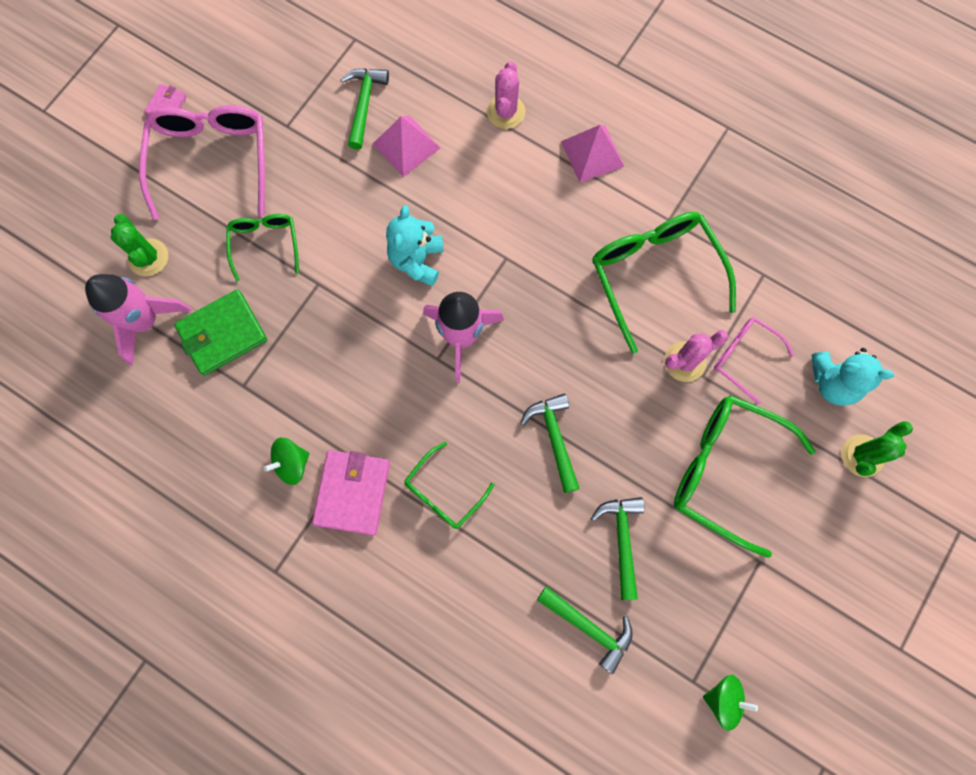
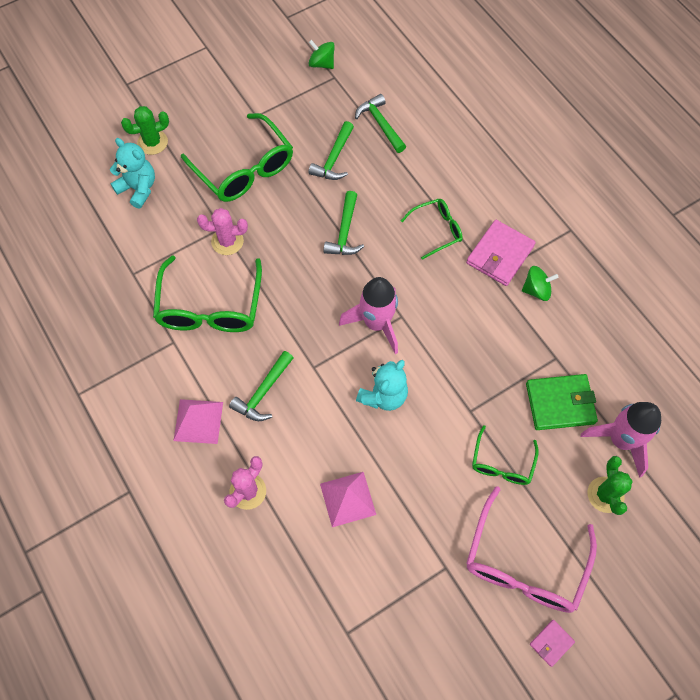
camera: 155 degrees left, 10 degrees down
green hammer [341,68,389,150] -> green hammer moved to [229,351,294,421]
pink glasses [714,317,794,404] -> none

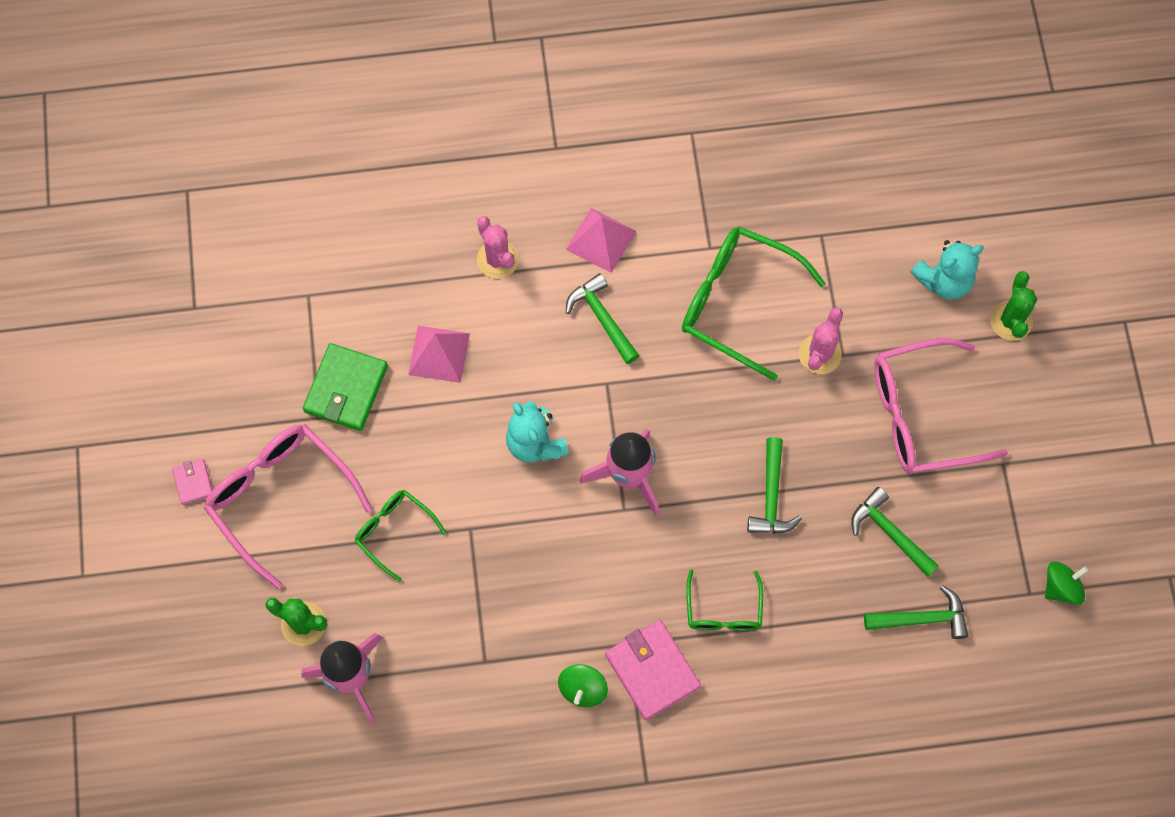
camera: 115 degrees right, 5 degrees up
green glasses [181,113,293,202] -> pink glasses [874,338,1008,474]
green hammer [323,191,364,255] -> green hammer turned 120 degrees counterclockwise [747,437,802,534]
green wallet [526,374,598,430] -> green wallet moved to [303,343,388,431]

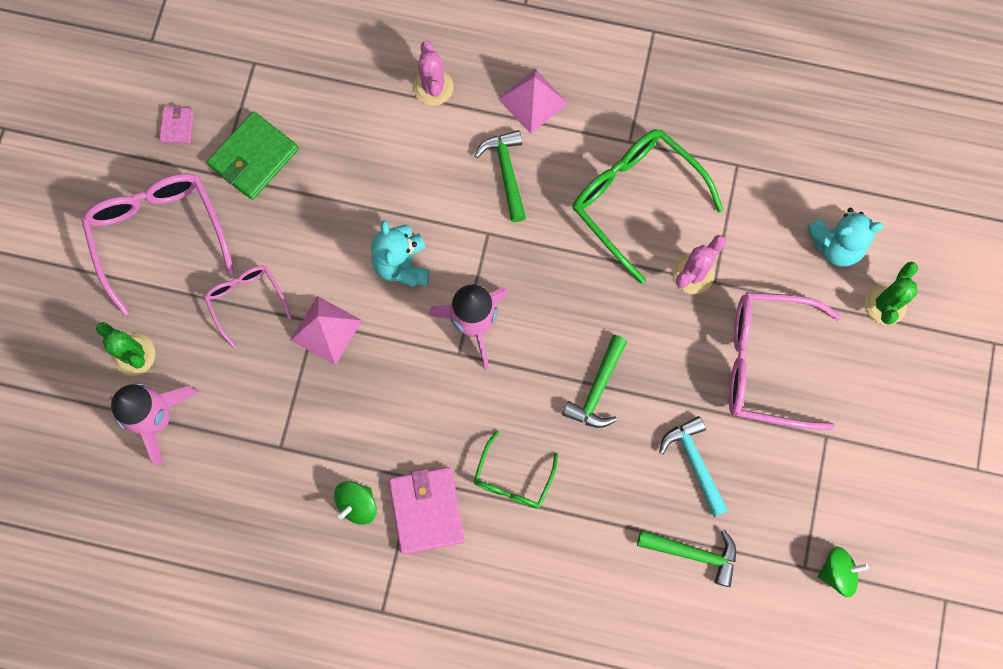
camera: 20 degrees right, 5 degrees up
pink wallet [172,459,212,505] -> pink wallet moved to [159,106,194,143]
green glasses [354,490,446,582] -> pink glasses [204,265,291,348]
pink pyramid [408,326,470,383] -> pink pyramid moved to [291,296,362,365]
green hammer [851,487,939,577] -> turquoise hammer [659,416,728,517]

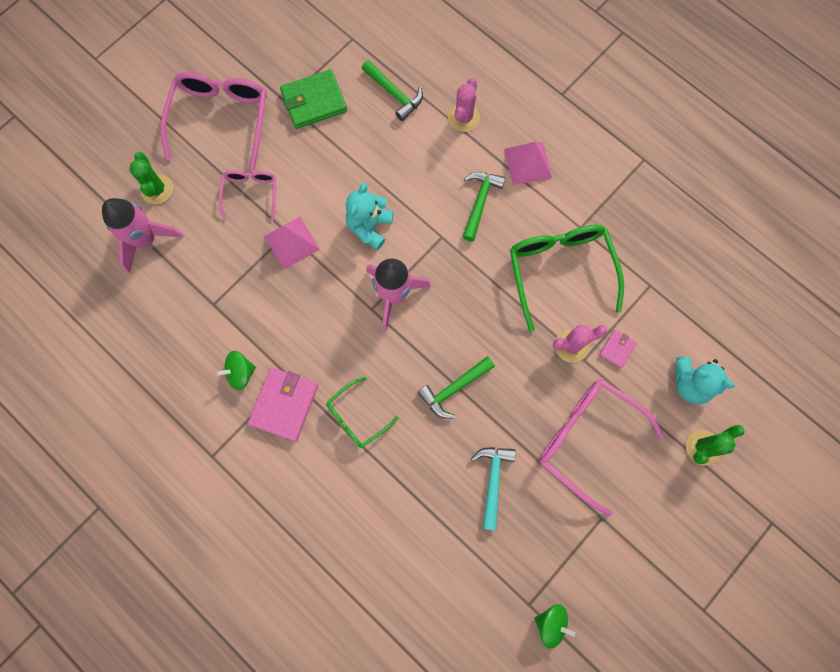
camera: 30 degrees right, 0 degrees up
pink wallet [159,106,194,143] -> pink wallet moved to [599,330,637,368]
green hammer [637,530,736,587] -> green hammer moved to [362,60,423,121]

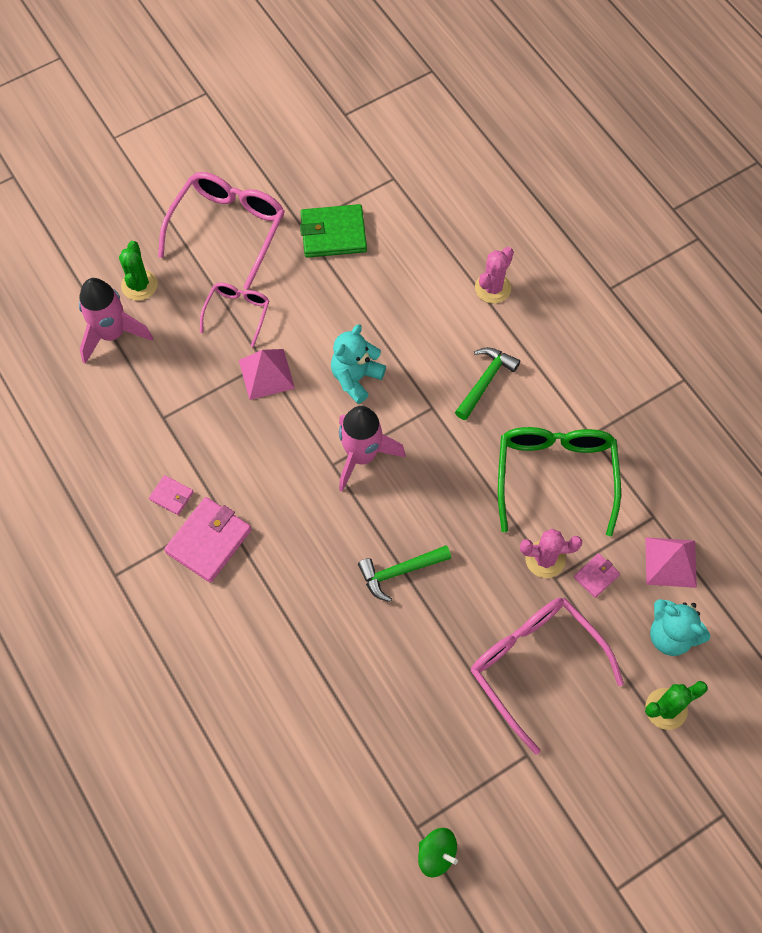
camera: 15 degrees right, 10 degrees down
green spinning top [217,351,256,390] -> pink wallet [149,475,194,515]
green glasses [326,377,398,448] -> none
green hammer [362,60,423,121] -> none
turquoise hammer [471,447,516,530] -> none
pink pyramid [504,142,552,185] -> pink pyramid moved to [645,537,697,588]

